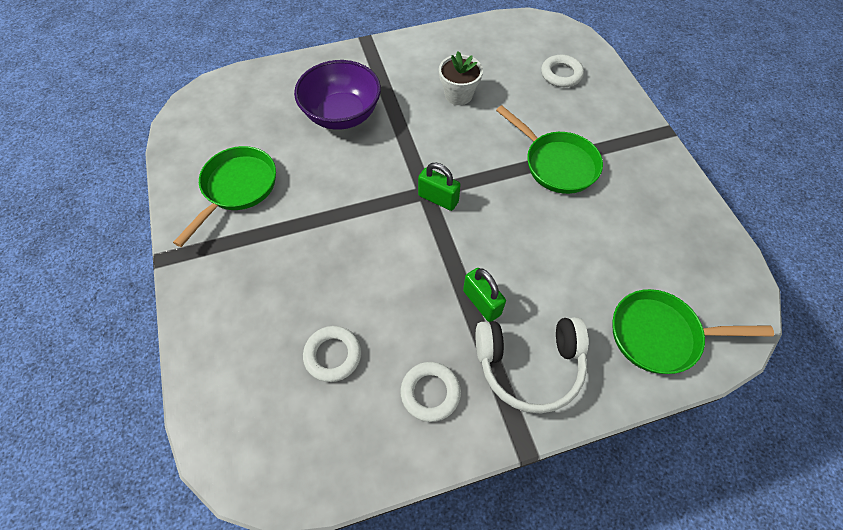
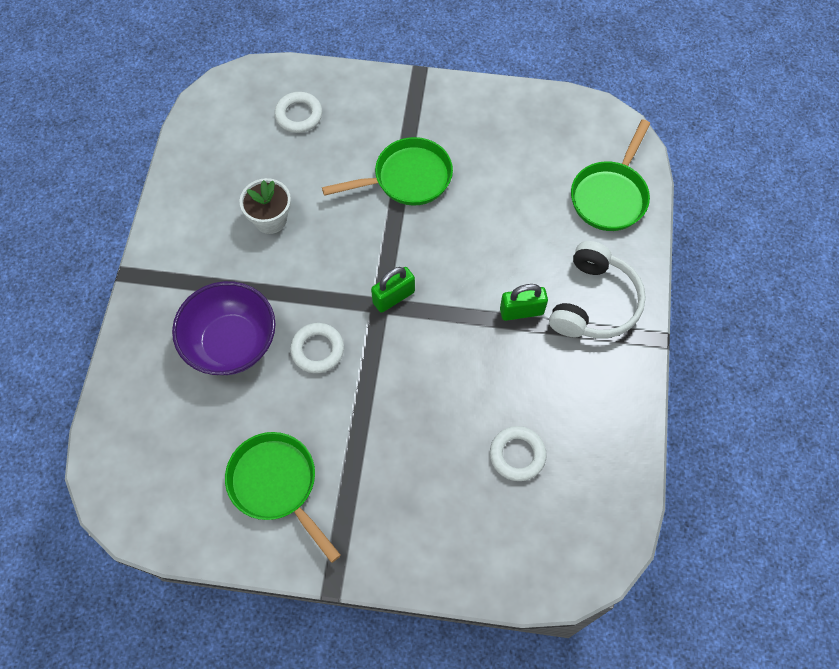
camera: 65 degrees left, 5 degrees up
white ring [400,362,461,422] -> white ring moved to [290,323,344,373]

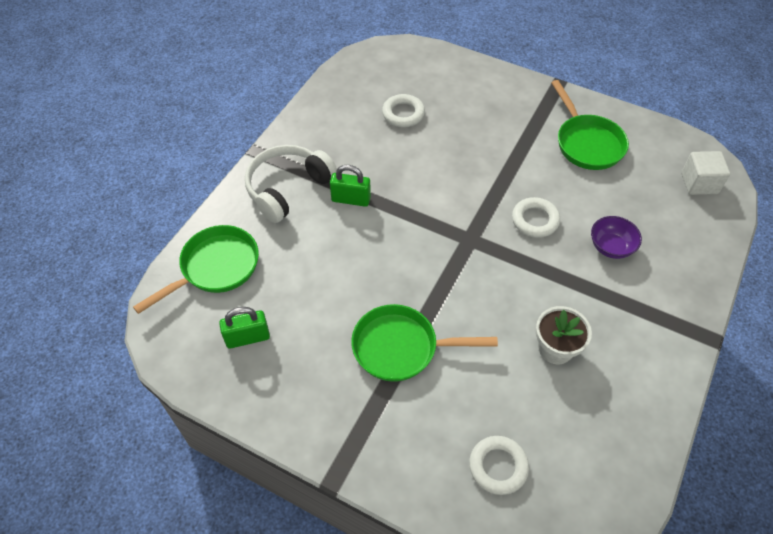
camera: 160 degrees left, 10 degrees down
purple bowl [172,281,276,375] -> purple bowl [591,216,642,259], size x0.54
green padlock [371,267,415,313] -> green padlock moved to [219,307,270,349]
none -> white cube [681,151,730,195]

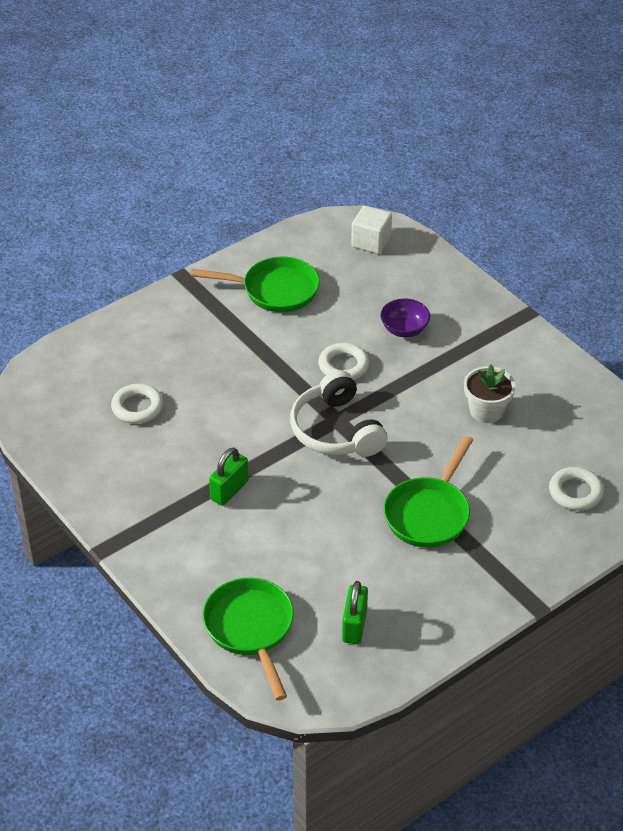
camera: 65 degrees left, 10 degrees down
white headphones [245,145,337,223] -> white headphones moved to [290,370,388,457]

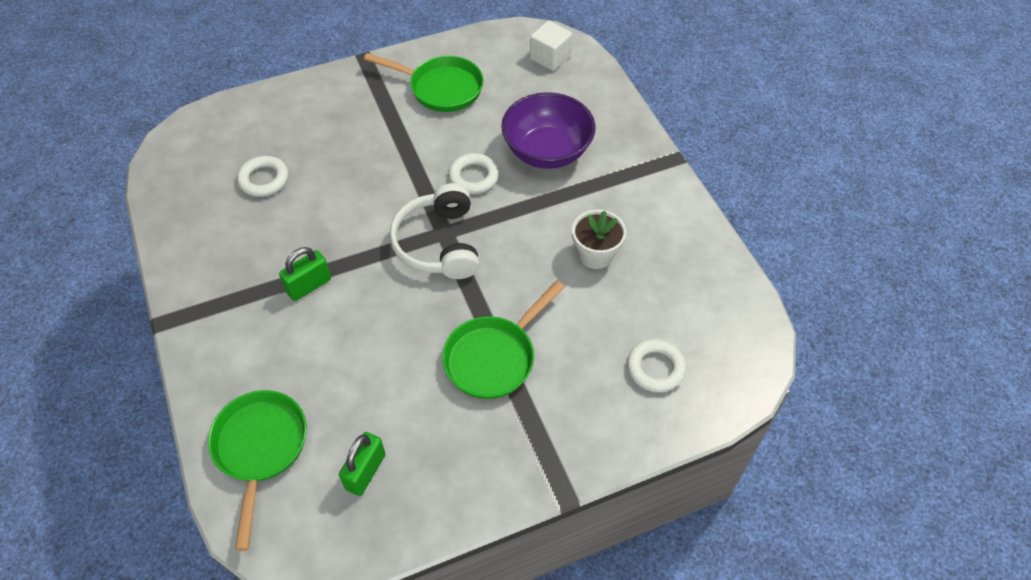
camera: 15 degrees right, 10 degrees up
purple bowl [381,299,430,337] -> purple bowl [501,92,596,169], size x1.85

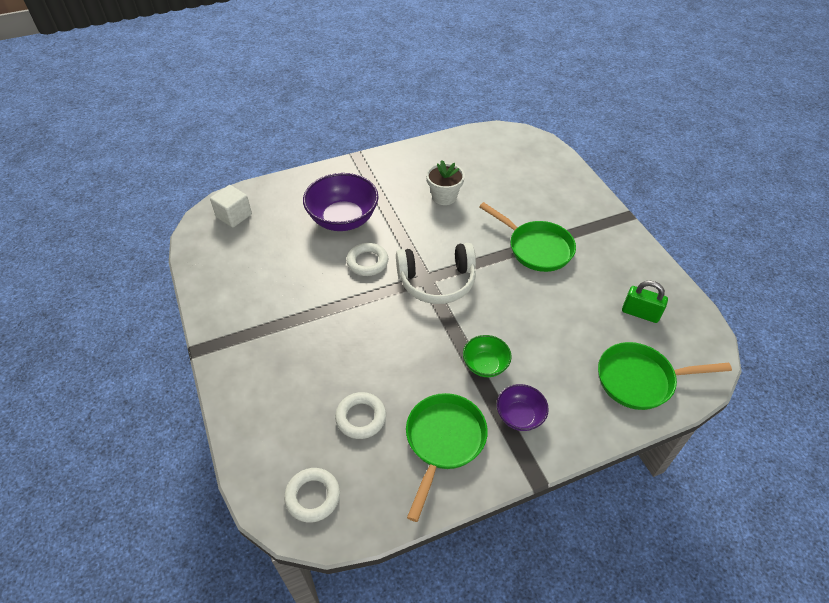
camera: 90 degrees left, 5 degrees down
green padlock [279,247,331,301] -> green bowl [463,335,512,377]
green pan [364,53,484,112] -> green pan moved to [406,393,488,522]
white ring [627,339,686,392] -> white ring moved to [284,468,340,523]
none -> purple bowl [497,384,549,431]

